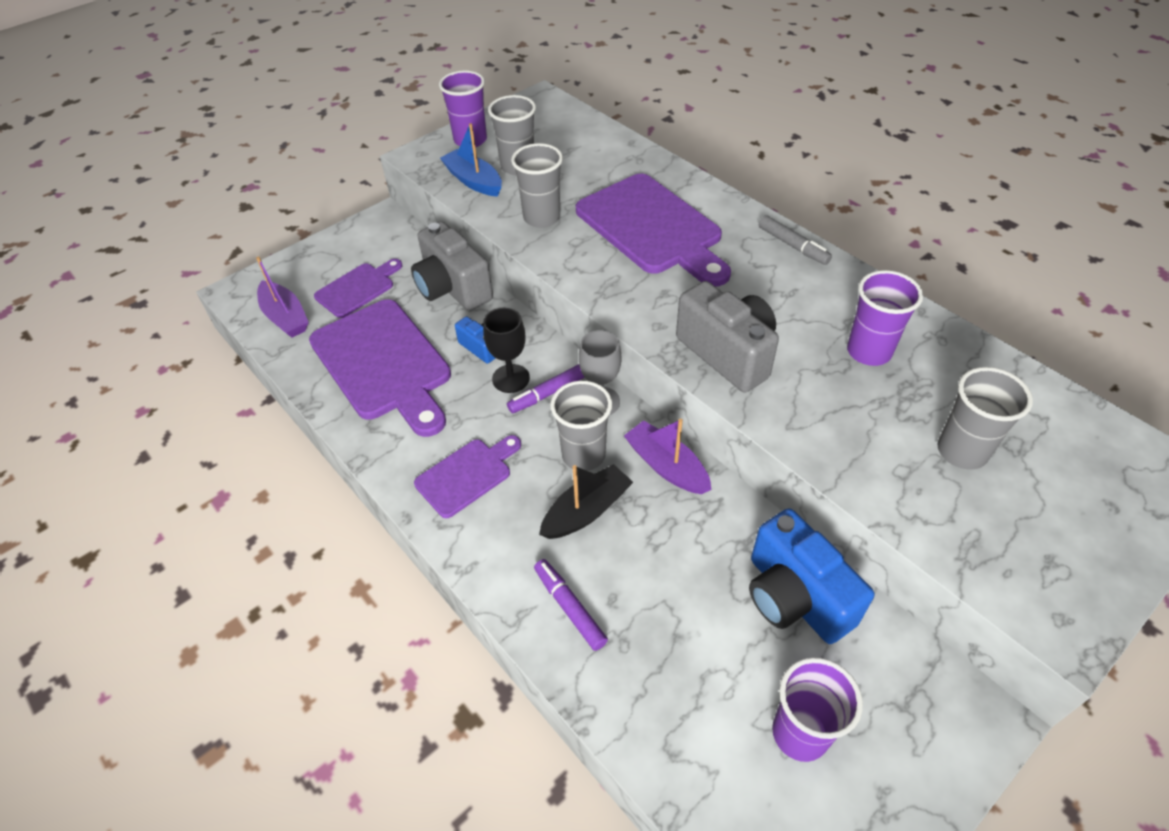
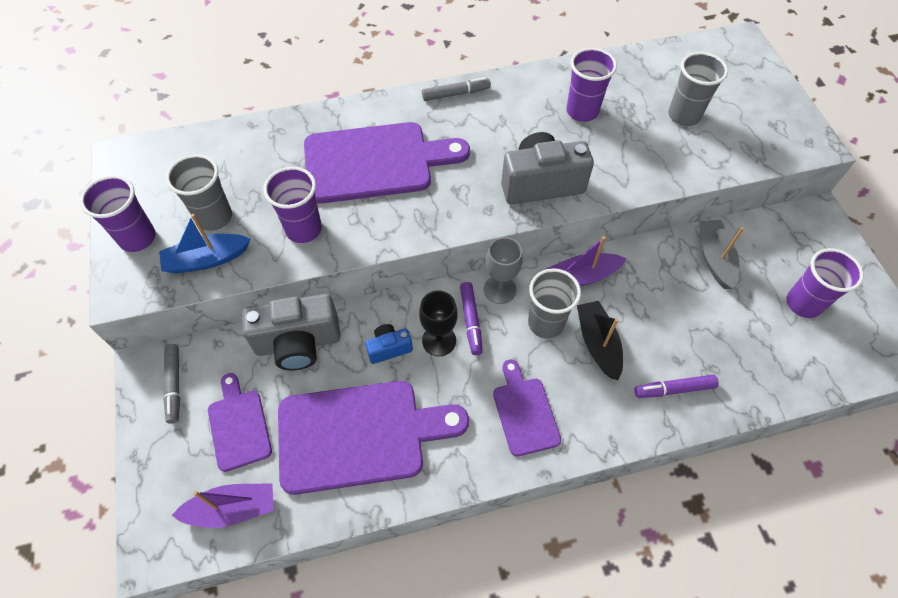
camera: 65 degrees left, 10 degrees up
grey cup [511,143,563,228] -> purple cup [263,167,322,243]
blue camera [749,508,875,644] -> grey boat [699,220,744,289]
none -> grey marker [164,344,180,424]

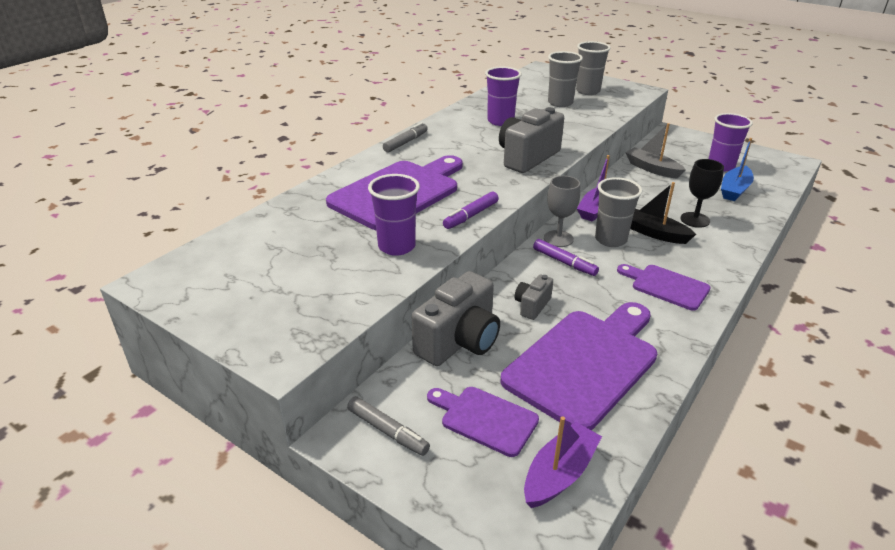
camera: 40 degrees left, 25 degrees down
purple cup [80,175,156,252] -> none
blue boat [159,214,250,274] -> blue boat moved to [721,138,754,201]
grey cup [166,154,232,231] -> grey cup moved to [576,41,611,95]
blue camera [365,324,413,364] -> grey camera [514,275,553,320]
black goblet [419,290,458,356] -> black goblet moved to [680,159,724,228]
purple marker [635,375,719,398] -> purple marker moved to [443,191,499,229]

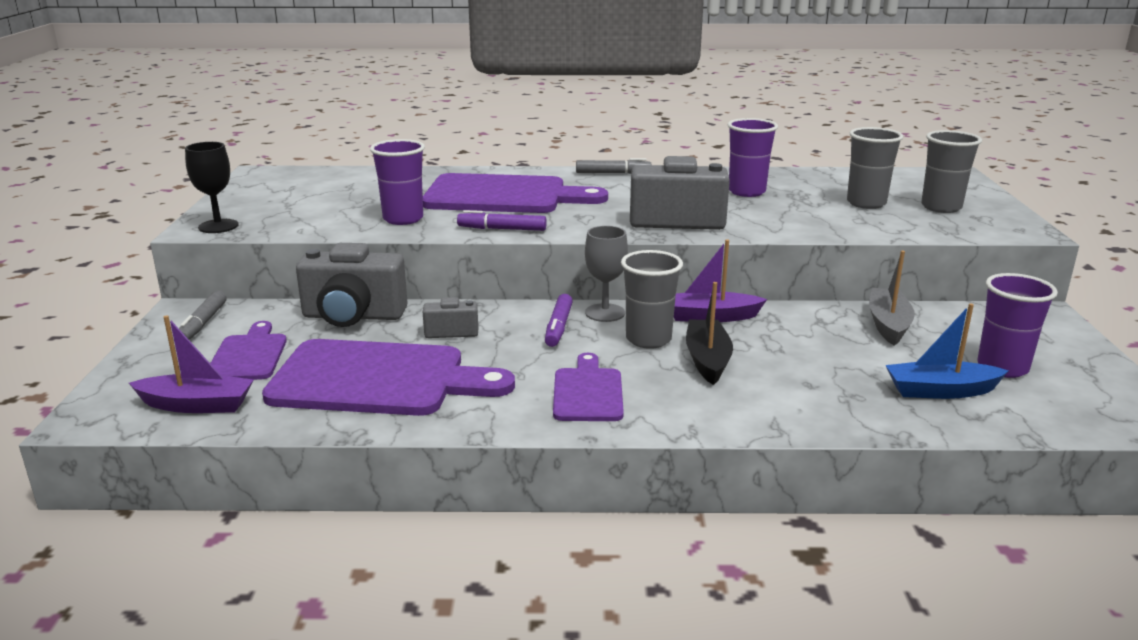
camera: 55 degrees right, 10 degrees down
black goblet [680,159,724,228] -> black goblet moved to [185,142,239,233]

